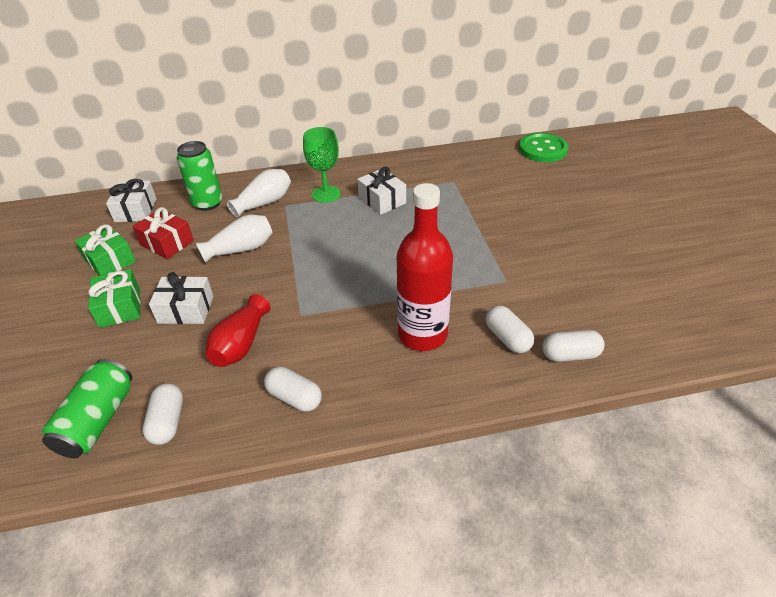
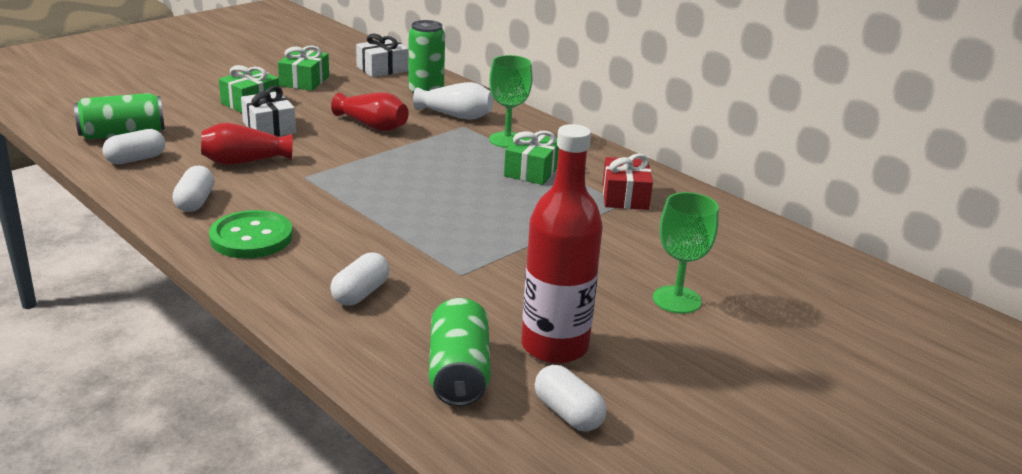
camera: 55 degrees right, 15 degrees down
red gift [132,207,194,259] -> red gift moved to [602,154,653,210]
white vase [196,215,273,263] -> red vase [331,92,409,131]
white gift [357,167,406,215] -> green gift [504,131,559,185]
red bottle [397,183,453,351] -> red bottle moved to [521,124,603,364]
green button [519,133,568,162] -> green button moved to [209,210,293,258]
white capsule [542,330,604,362] -> white capsule moved to [535,365,606,431]
none -> green can [429,298,491,406]
none -> green goblet [653,192,719,314]

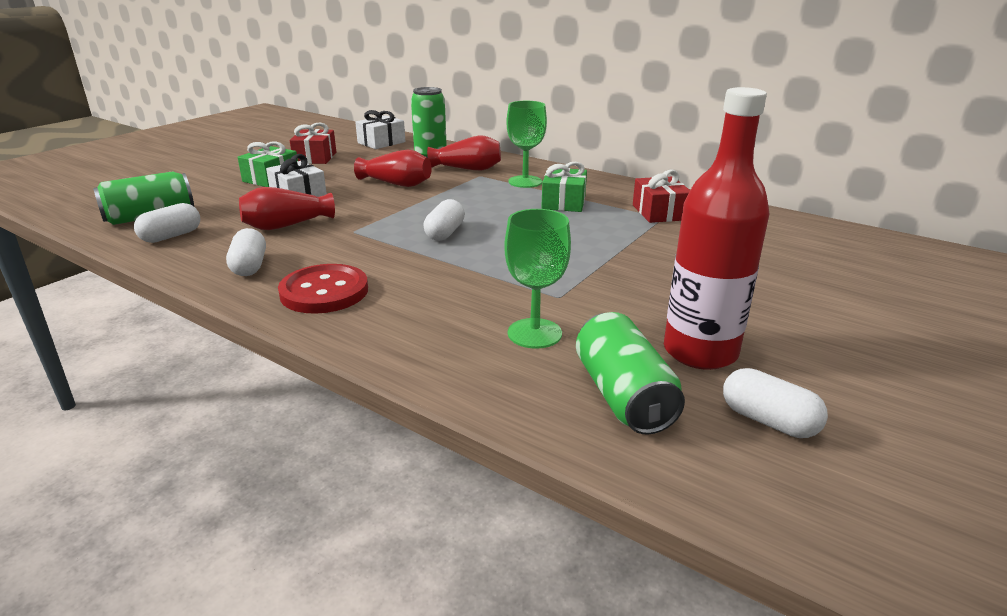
camera: 10 degrees left, 0 degrees up
green button [209,210,293,258] -> red button [278,264,368,314]
green gift [278,45,329,91] -> red gift [290,123,336,164]
white capsule [330,252,390,306] -> white capsule moved to [423,199,465,241]
white vase [413,82,493,120] -> red vase [427,135,501,170]
green goblet [653,192,719,314] -> green goblet moved to [504,209,571,349]

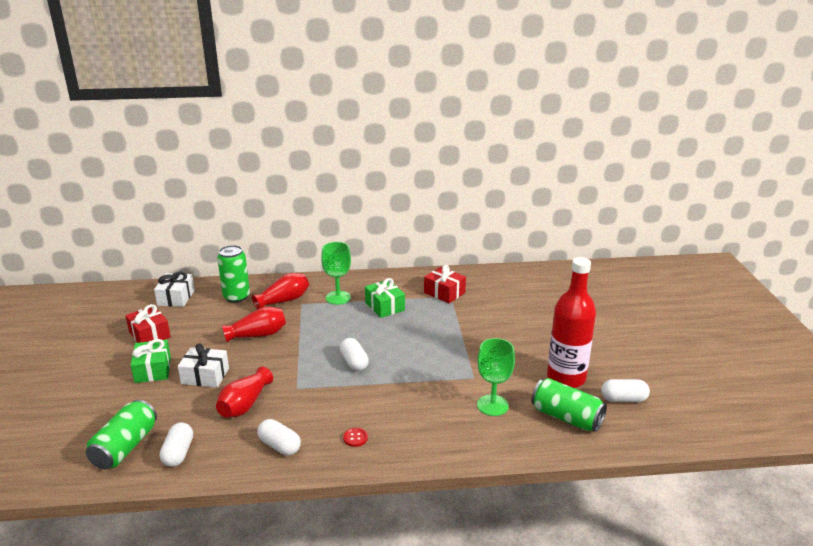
camera: 40 degrees left, 0 degrees up
red button [278,264,368,314] -> red button [343,428,368,447], size x0.42

